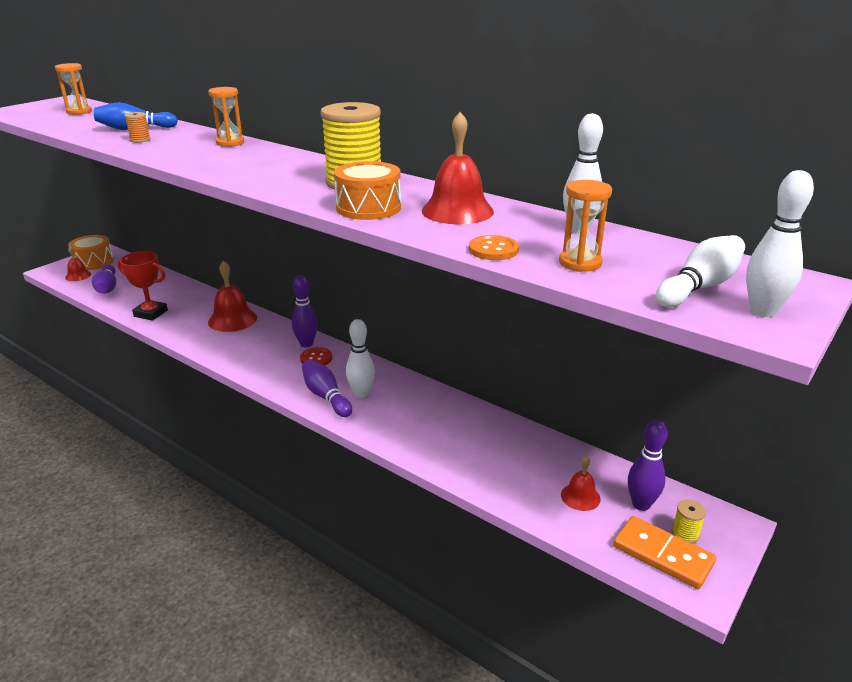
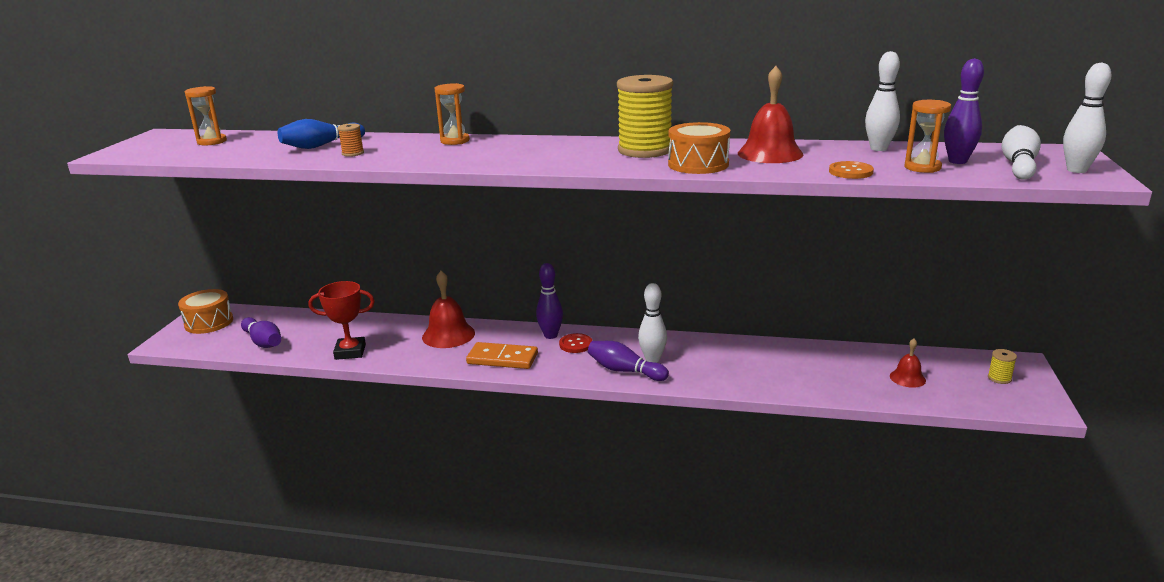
camera: 25 degrees left, 5 degrees down
red bell [65,246,91,281] -> none
orange domino [613,516,716,589] -> orange domino moved to [466,342,538,369]
purple bowling pin [628,419,668,511] -> purple bowling pin moved to [944,58,984,164]

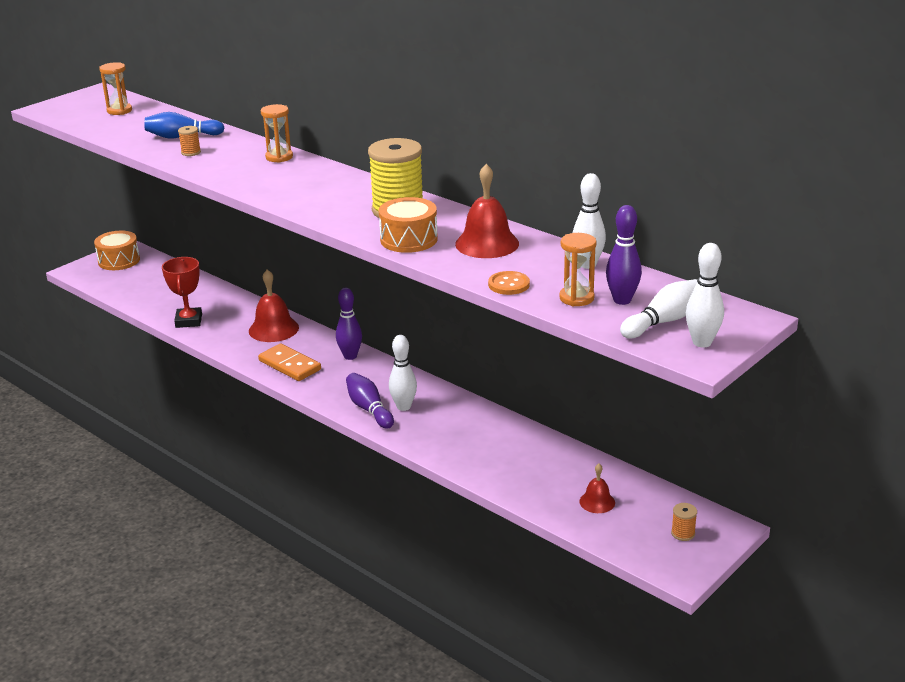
camera: 30 degrees right, 5 degrees up
purple bowling pin [241,317,281,348] -> none
red trophy [309,281,375,360] -> red trophy turned 60 degrees clockwise [162,257,202,328]
red button [559,333,592,353] -> none
yellow spool [988,349,1017,384] -> orange spool [671,503,697,541]

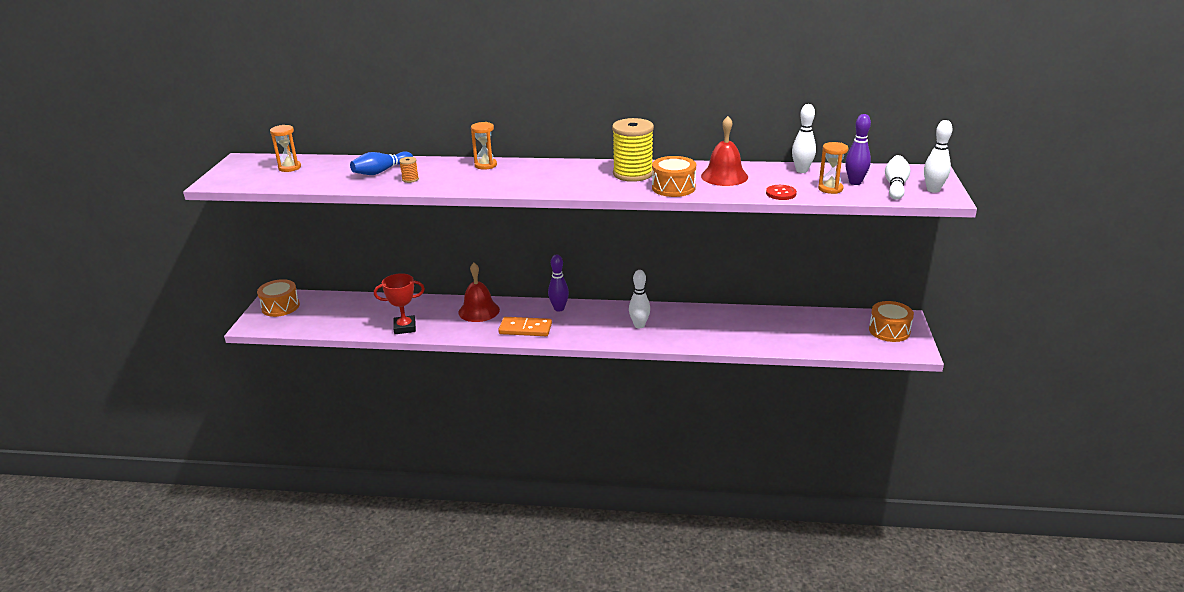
camera: 35 degrees left, 0 degrees up
red trophy [162,257,202,328] -> red trophy turned 60 degrees counterclockwise [374,273,425,334]
purple bowling pin [346,373,394,429] -> none
orange button [488,271,530,295] -> red button [766,185,797,200]
red bell [579,464,615,513] -> none
orange spool [671,503,697,541] -> orange drum [869,301,914,342]

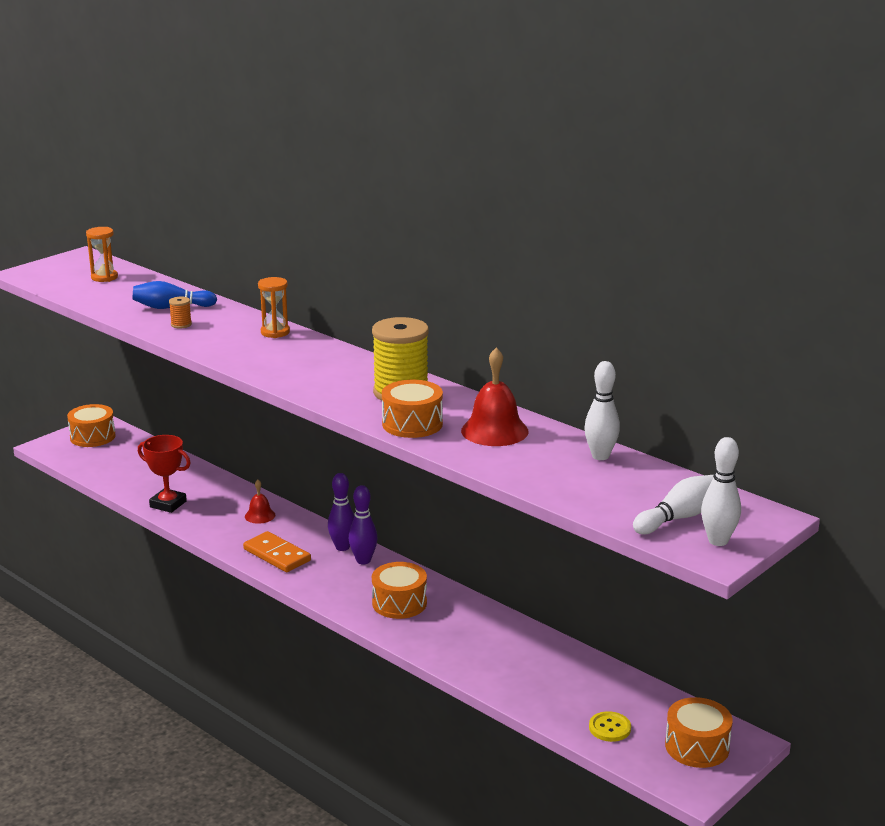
camera: 35 degrees right, 5 degrees down
red bell [458,263,500,322] -> red bell [245,480,276,524], size x0.57
white bowling pin [629,270,650,328] -> orange drum [372,562,427,619]
red button [766,185,797,200] -> none
orange hourglass [818,142,848,194] -> none
purple bowling pin [845,114,871,185] -> purple bowling pin moved to [349,485,378,564]
none -> yellow button [589,711,631,742]

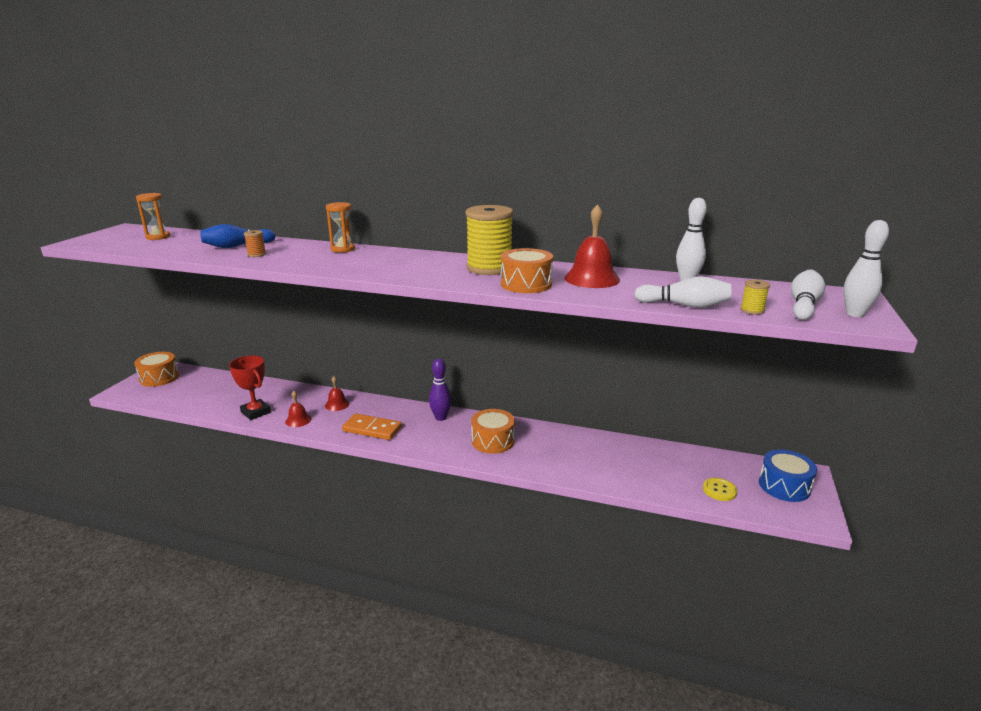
camera: 25 degrees left, 0 degrees up
red trophy [138,435,191,513] -> red trophy turned 45 degrees clockwise [229,356,271,420]
purple bowling pin [328,473,354,551] -> none
orange drum [665,697,733,768] -> blue drum [759,449,817,502]
none -> red bell [285,391,311,427]
none -> white bowling pin [634,276,731,308]
none -> yellow spool [740,279,770,315]

